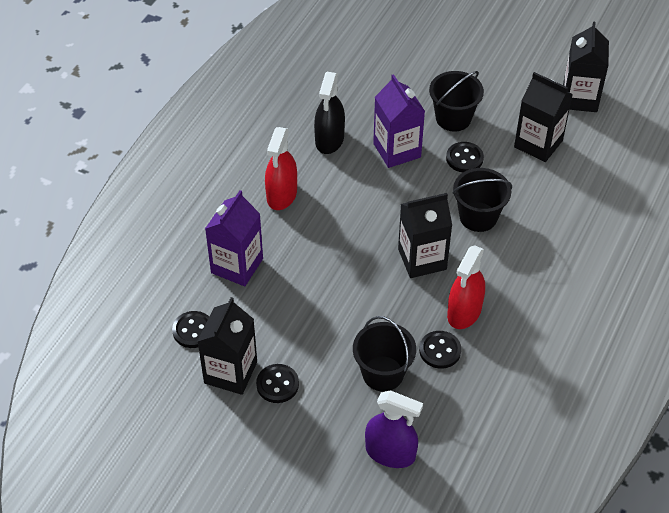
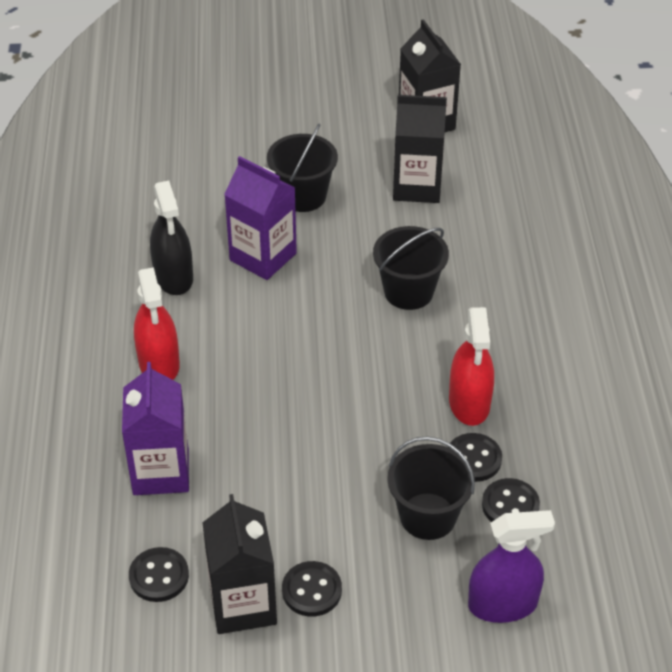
camera: 30 degrees left, 5 degrees down
black carton [398,193,452,278] -> none
black button [446,142,484,172] -> black button moved to [482,478,540,522]

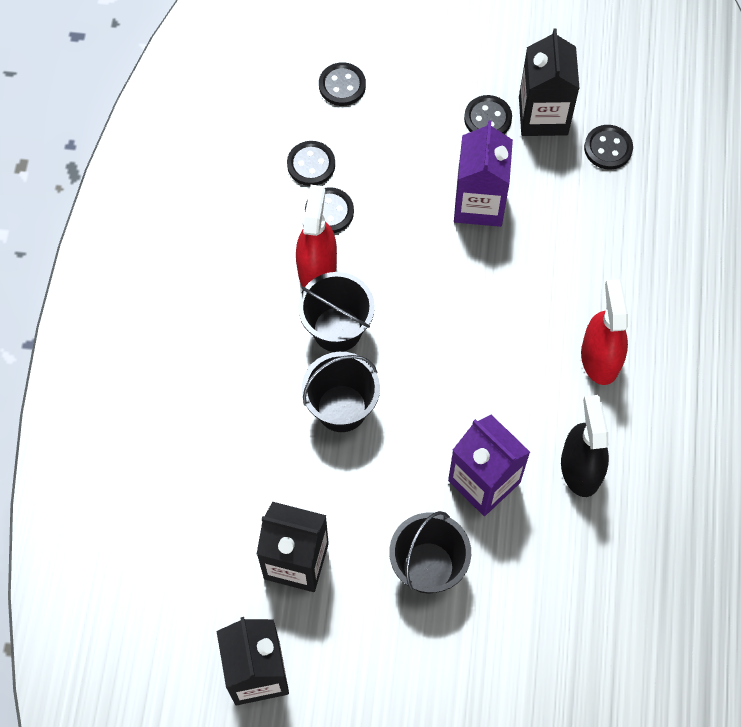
camera: 170 degrees left, 20 degrees up
purple carton [122,362,189,495] -> purple carton moved to [454,120,513,227]
black bucket [387,436,475,540] -> black bucket moved to [298,272,375,352]
purple spray bottle [468,510,555,623] -> black button [319,62,366,106]

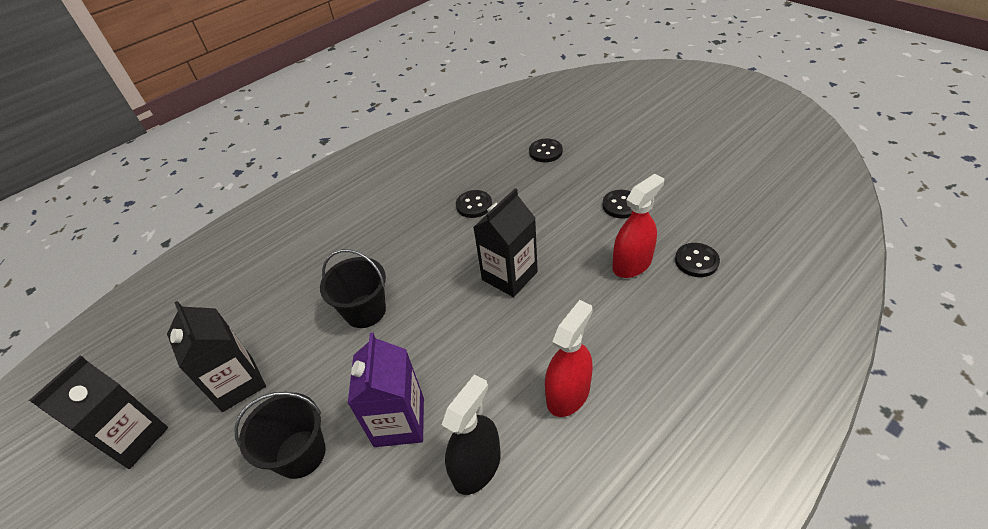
camera: 45 degrees right, 20 degrees down
black button [287,141,335,186] -> none
red spray bottle [296,185,337,287] -> red spray bottle moved to [612,174,664,278]
black bucket [298,272,375,352] -> none
purple carton [454,120,513,227] -> none
black carton [519,29,580,136] -> black carton moved to [473,188,538,297]

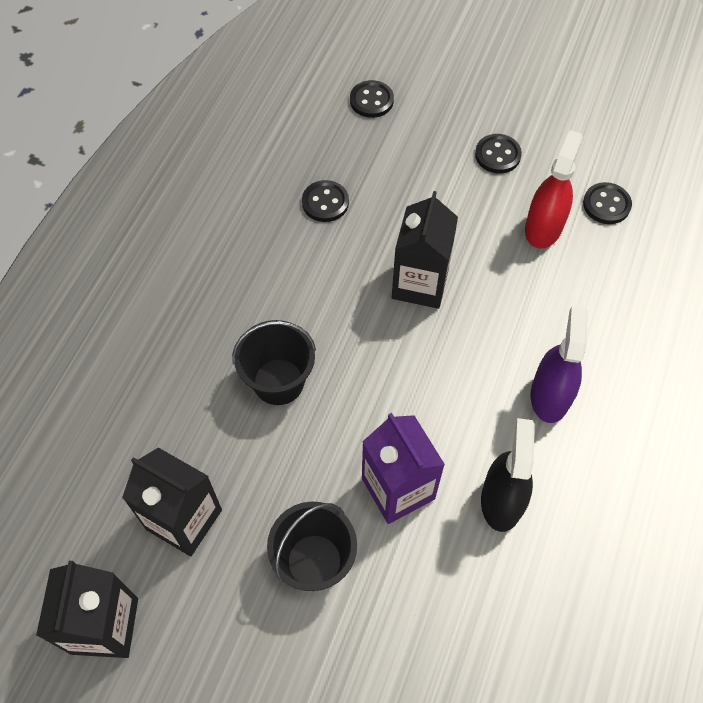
camera: 30 degrees left, 15 degrees up
red spray bottle [545,300,593,417] -> purple spray bottle [531,306,588,423]

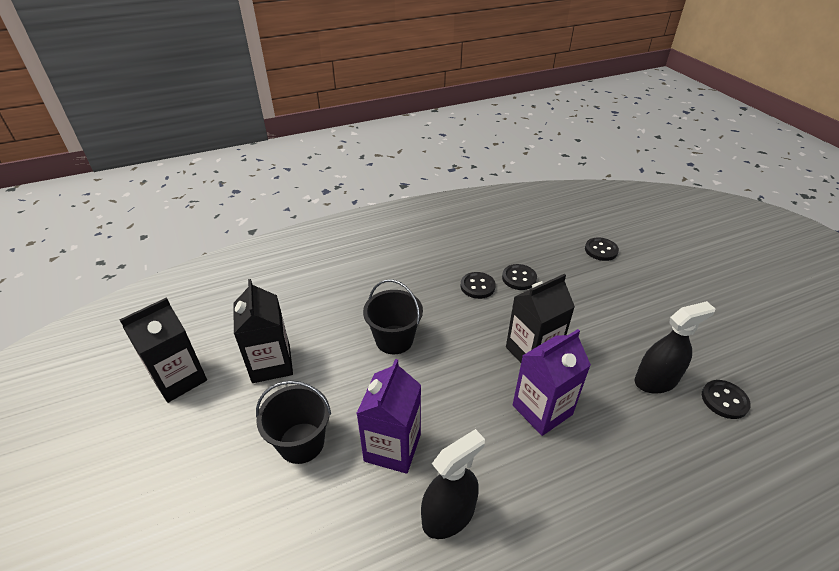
camera: 45 degrees right, 20 degrees down
black button [475,134,522,173] -> black button moved to [461,272,496,299]
red spray bottle [525,130,583,249] -> black spray bottle [635,301,715,393]
purple spray bottle [531,306,588,423] -> none
none -> purple carton [513,329,591,436]

